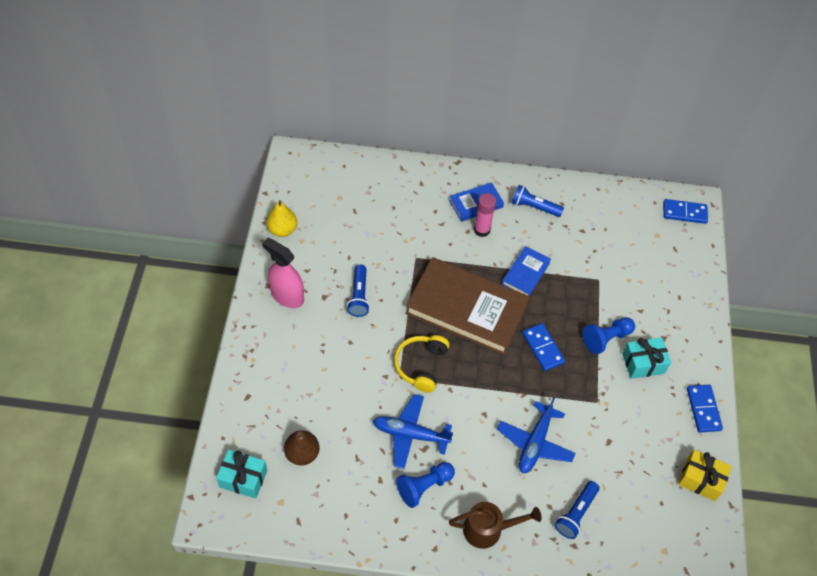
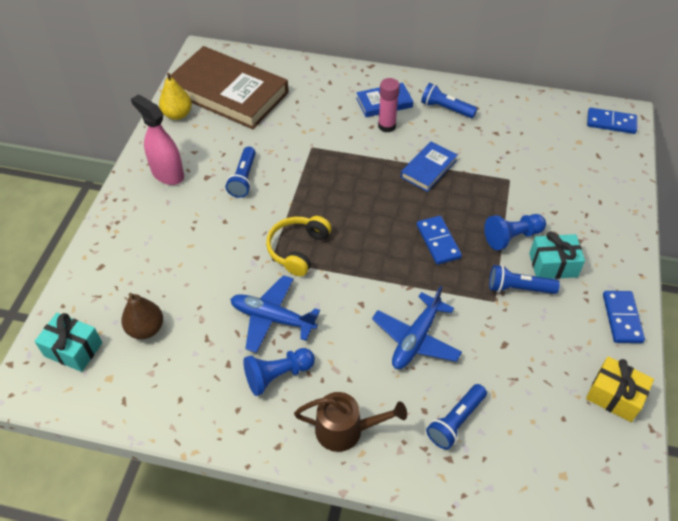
camera: 10 degrees right, 5 degrees down
brown book [405,257,530,355] -> brown book moved to [165,46,289,129]
none -> blue flashlight [489,265,560,294]

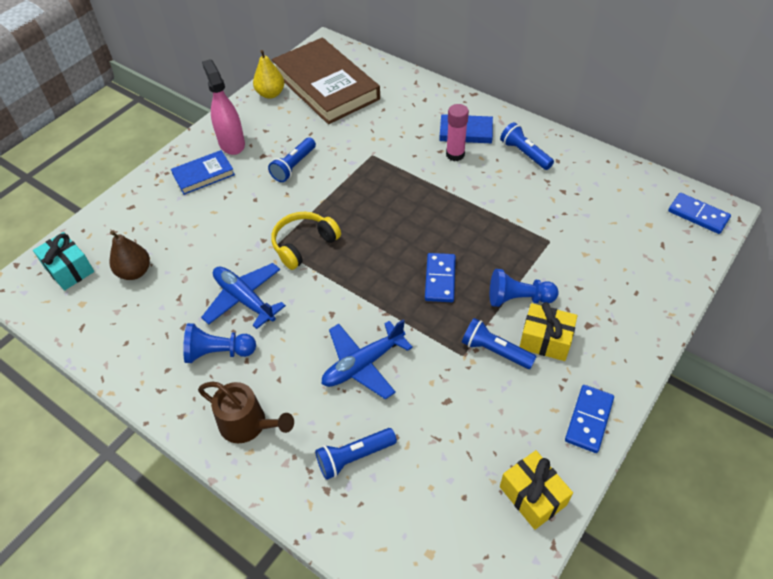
camera: 25 degrees right, 0 degrees up
blue book [401,141,458,192] -> blue book moved to [171,150,235,195]
turquoise gift [529,231,585,279] -> yellow gift [519,302,577,361]

